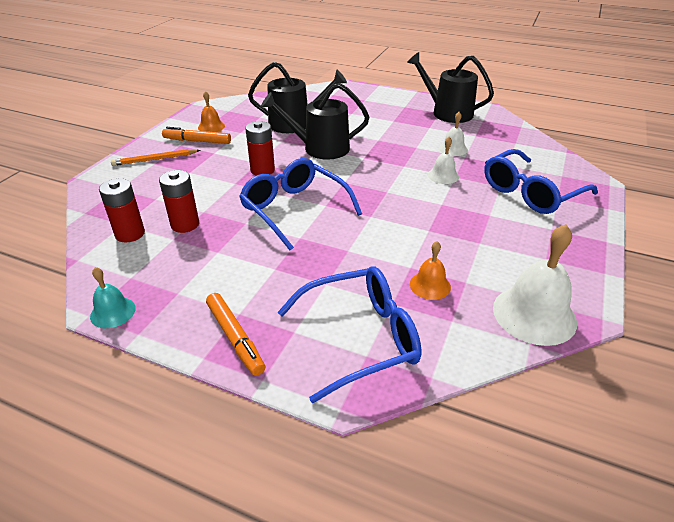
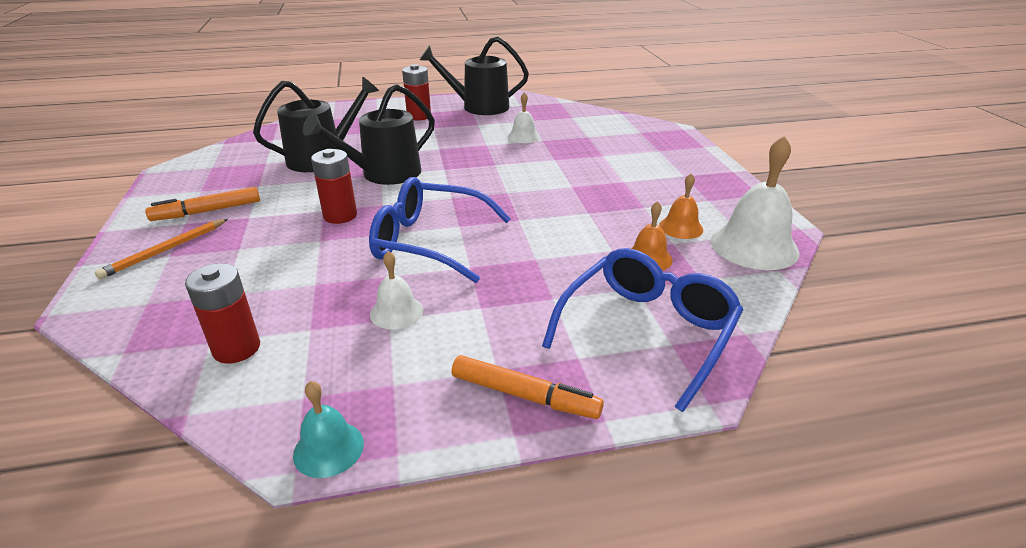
camera: 35 degrees left, 5 degrees down
red battery [159,170,199,233] -> red battery moved to [402,64,431,121]
orange bell [198,91,225,132] -> orange bell moved to [659,173,703,239]
white bell [428,137,459,184] -> white bell moved to [370,251,423,329]
blue glasses [484,149,598,214] -> none

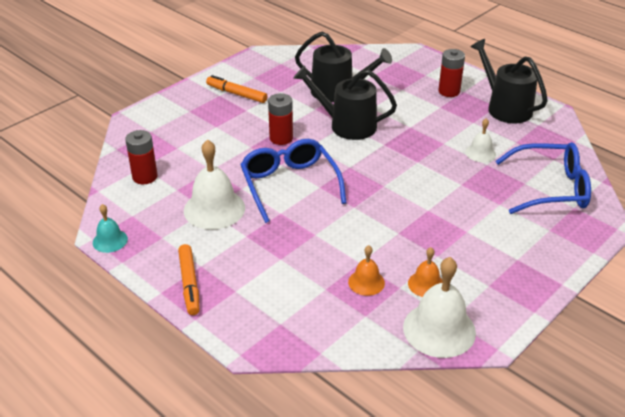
camera: 55 degrees right, 5 degrees up
orange pencil [95,219,228,279] -> none
white bell [370,251,423,329] -> white bell [184,139,245,230], size x1.86
blue glasses [542,248,743,412] -> blue glasses moved to [496,142,591,214]

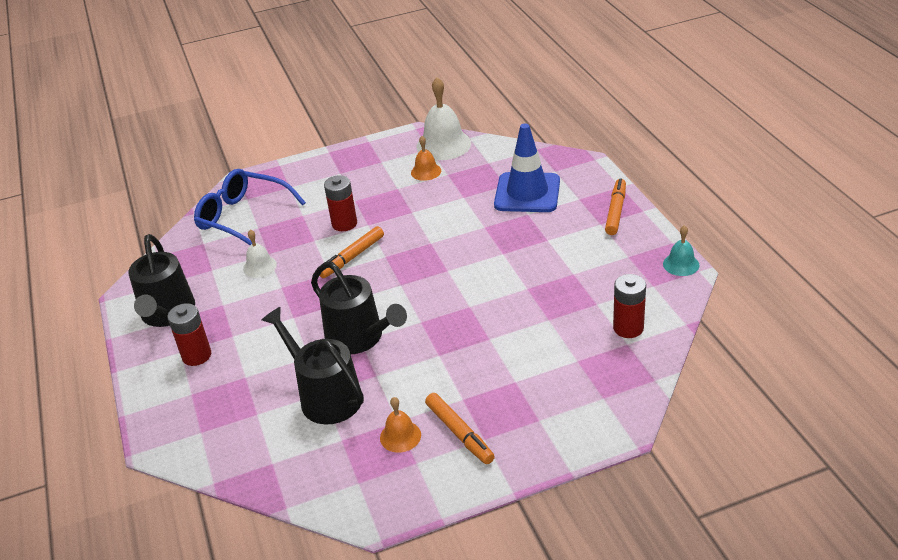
camera: 150 degrees left, 0 degrees up
white bell [184,139,245,230] -> none
blue glasses [240,139,346,223] -> none
red battery [268,93,293,145] -> red battery moved to [324,175,357,231]
orange bell [348,245,385,296] -> orange bell moved to [380,397,421,453]
none -> orange marker [320,226,384,278]
none -> blue traffic cone [494,123,560,212]

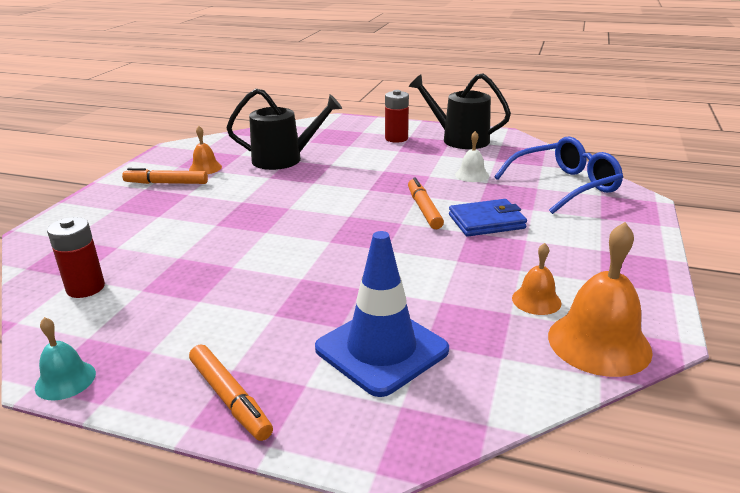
camera: 125 degrees right, 10 degrees down
black watering can [311,261,407,354] -> none
red battery [324,175,357,231] -> blue wallet [449,199,527,237]
white bell [416,77,471,160] -> orange bell [548,222,653,377]

